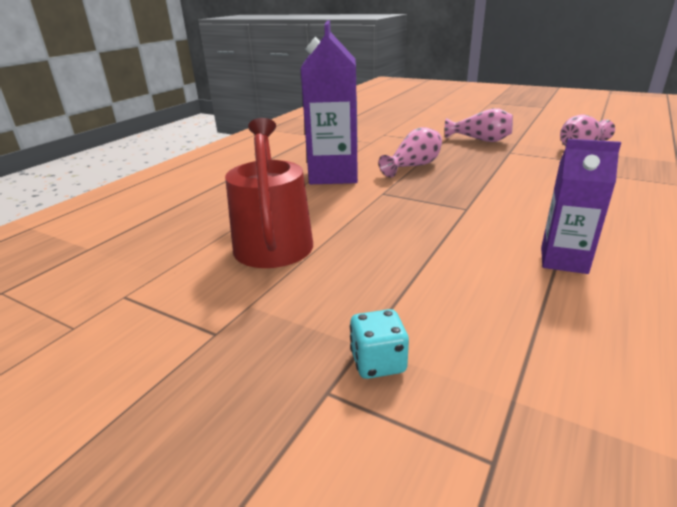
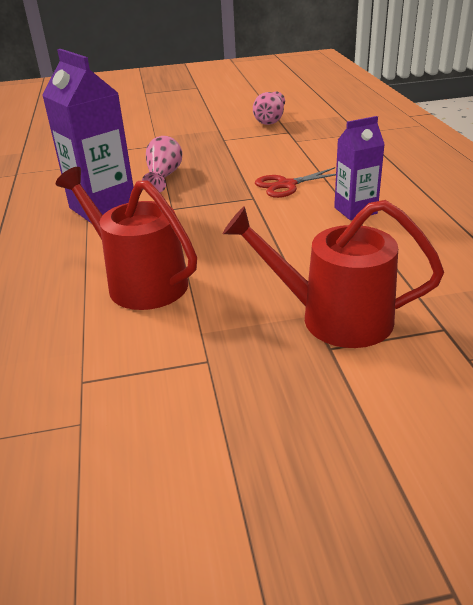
camera: 40 degrees left, 5 degrees up
turquoise dice [350,309,409,379] -> red watering can [223,200,444,348]
pink vase [445,108,513,142] -> none
none -> red scissors [255,167,336,198]

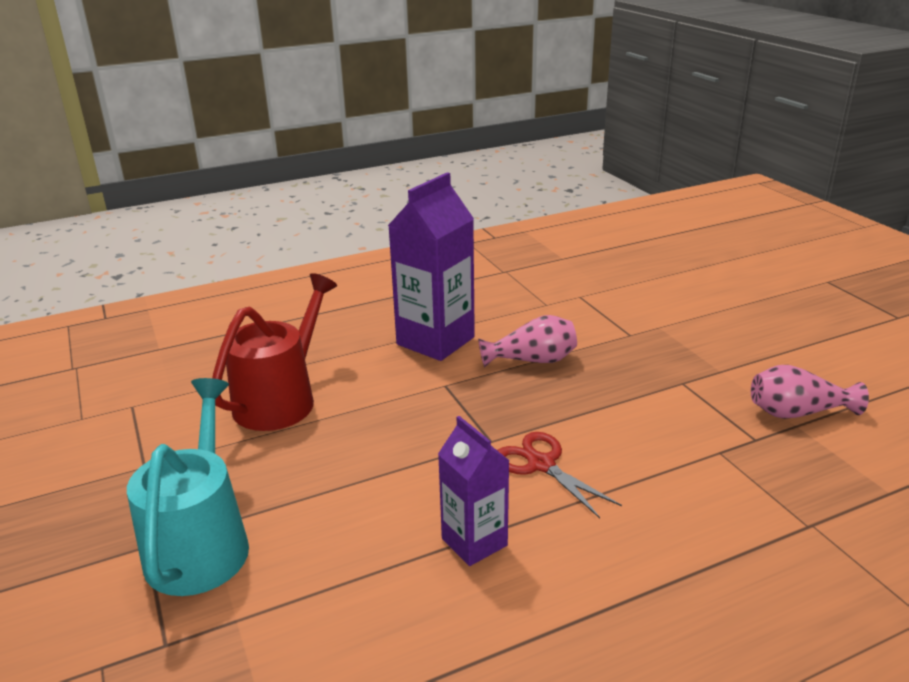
camera: 75 degrees right, 5 degrees down
red watering can [223,200,444,348] -> turquoise watering can [127,378,249,596]

